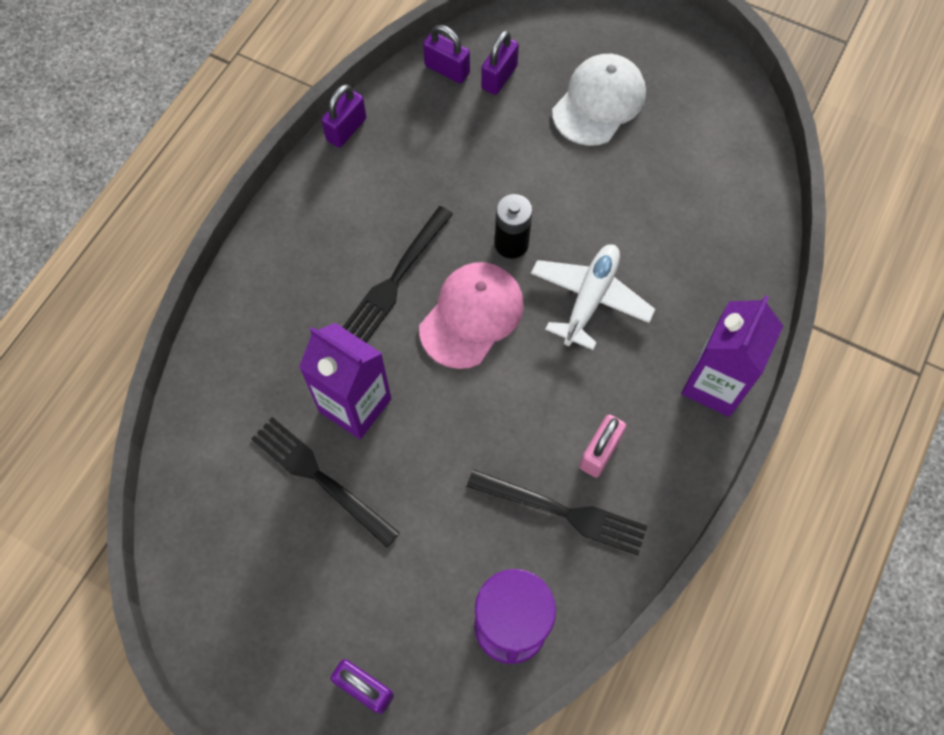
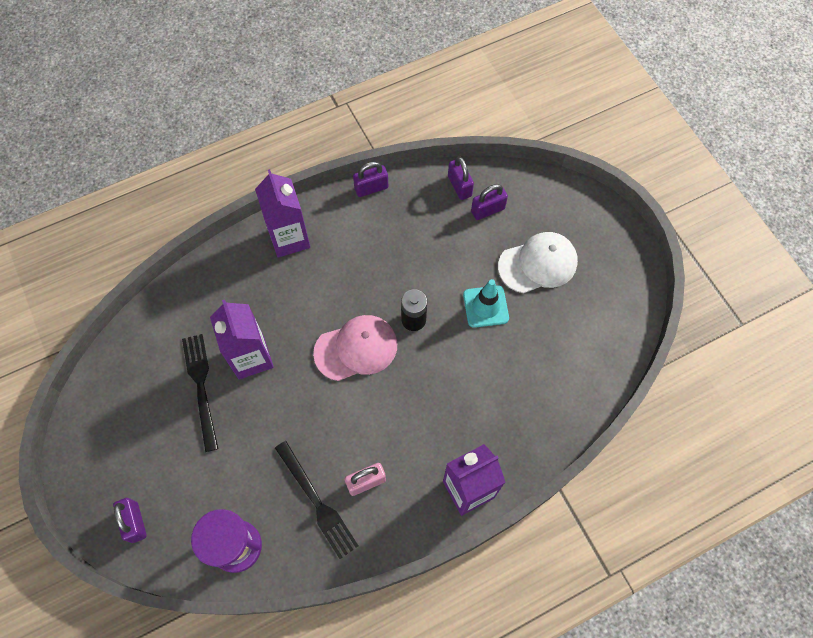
camera: 35 degrees right, 0 degrees up
black fork [343,206,453,342] -> none
white plane [531,244,655,350] -> none
none -> purple carton [255,169,310,257]
none -> turquoise traffic cone [463,279,509,328]

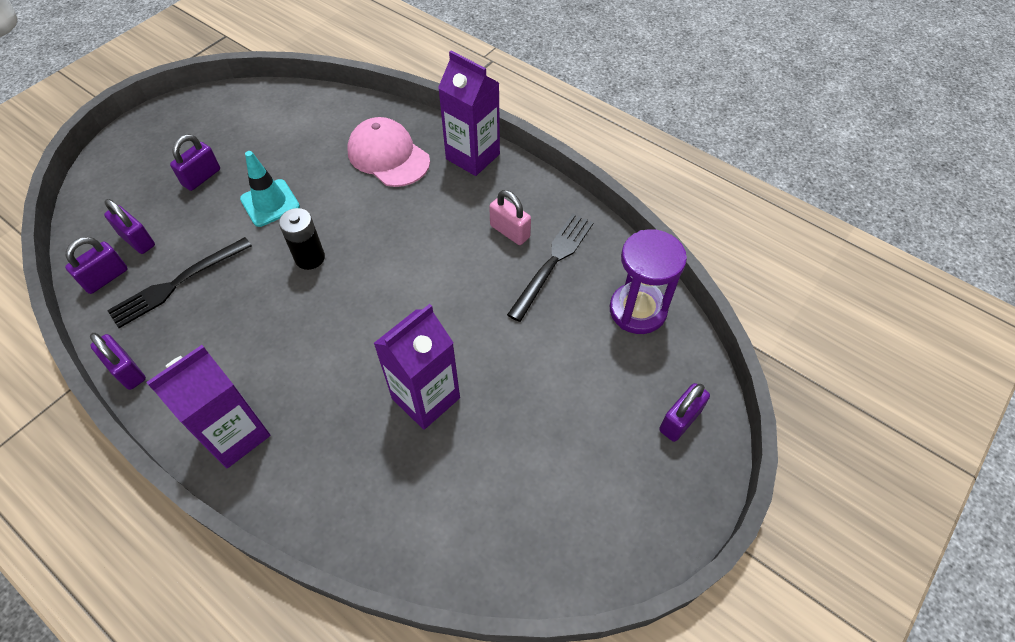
camera: 115 degrees left, 10 degrees down
black fork [182,334,219,452] -> black fork moved to [107,237,252,328]
pink cap [313,315,397,381] -> pink cap moved to [347,117,430,187]
white cap [498,232,578,293] -> purple padlock [170,134,220,191]

